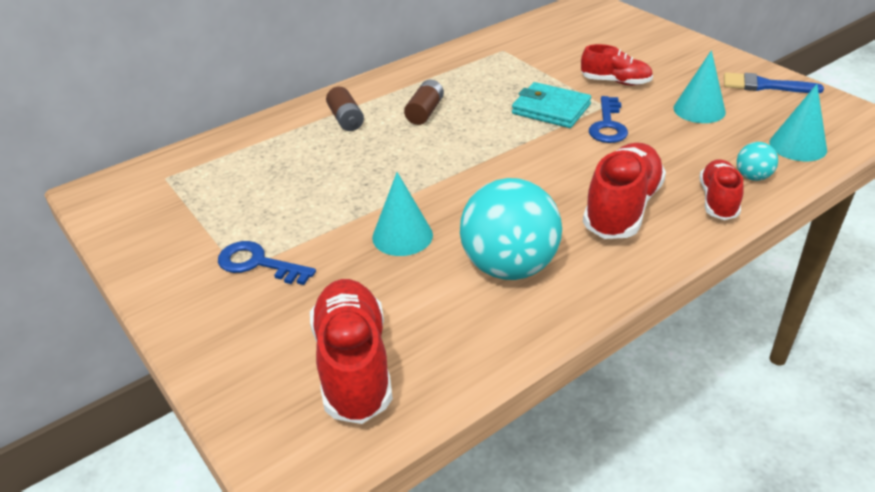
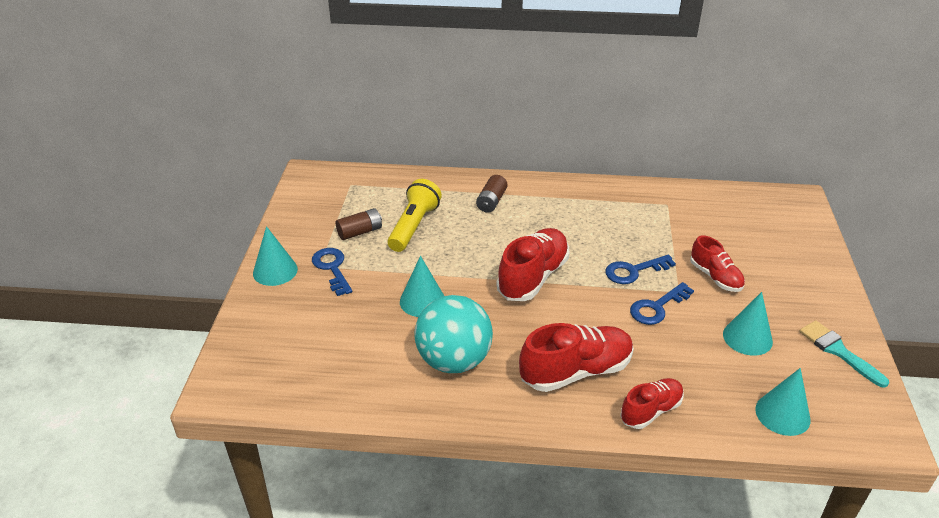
camera: 40 degrees right, 0 degrees up
red shoe [310,279,393,424] -> red shoe moved to [497,228,569,301]
brown battery [404,79,444,125] -> brown battery moved to [336,208,382,240]
turquoise wallet [512,82,591,128] -> blue key [605,255,676,284]
blue brush [724,72,824,93] -> turquoise brush [799,320,889,388]
turquoise ball [737,142,778,181] -> none
none -> turquoise cone [253,226,298,286]
none -> yellow flashlight [387,179,442,252]

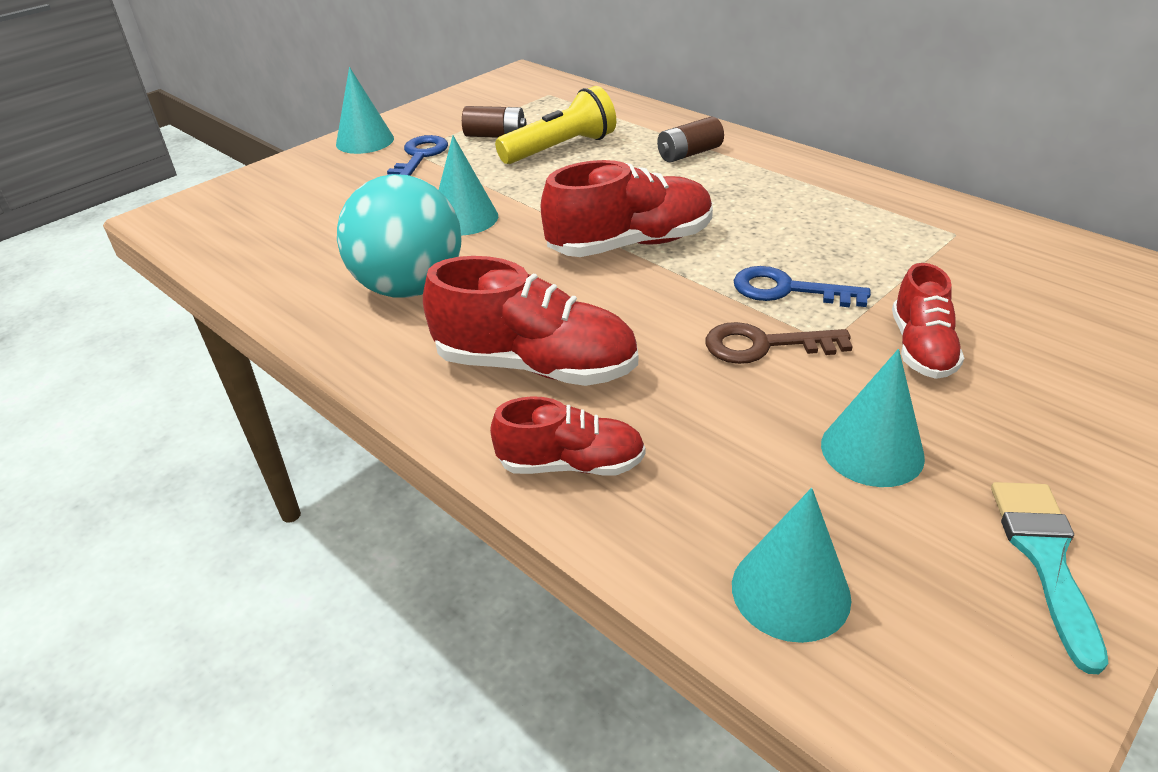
camera: 40 degrees right, 0 degrees up
blue key [630,282,694,325] -> brown key [706,322,853,364]

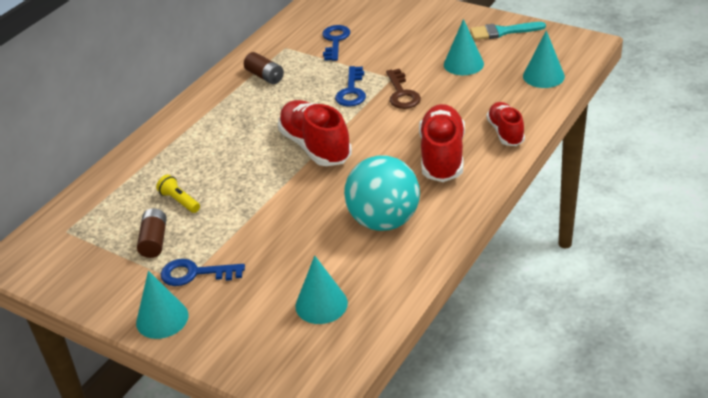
camera: 100 degrees left, 0 degrees up
turquoise cone [439,136,498,236] -> turquoise cone moved to [295,256,348,324]
yellow flashlight [495,86,616,164] -> yellow flashlight [156,175,200,213], size x0.55
brown battery [657,116,724,163] -> brown battery moved to [244,52,284,84]
red shoe [892,263,964,379] -> none
none -> blue key [322,25,350,61]

